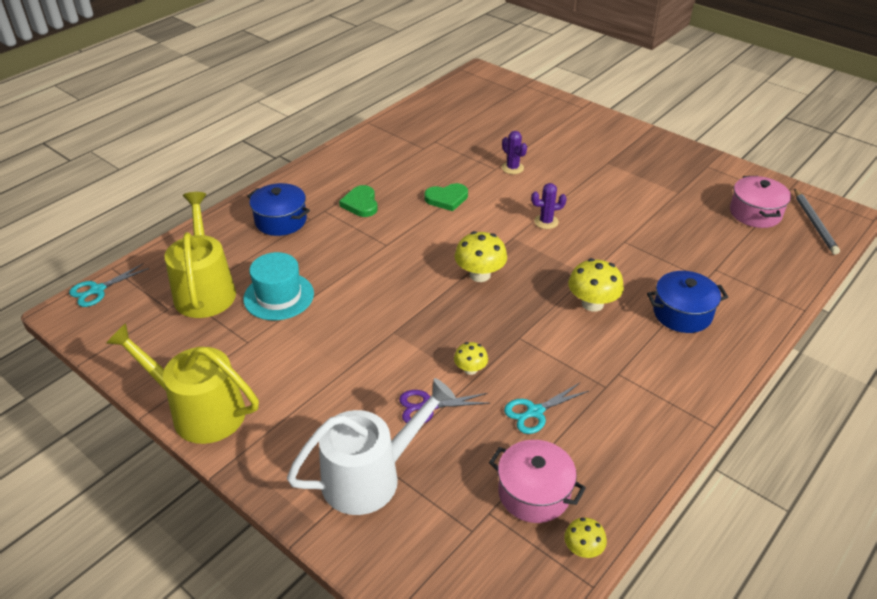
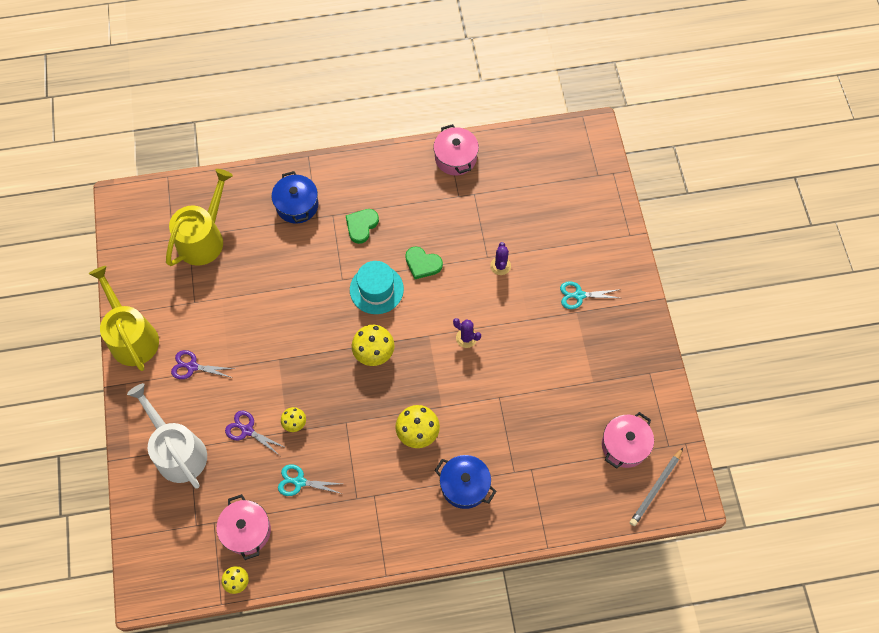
camera: 40 degrees right, 25 degrees up
turquoise scissors [69,263,149,307] -> turquoise scissors moved to [560,281,621,309]
turquoise hat [243,252,314,320] -> turquoise hat moved to [350,261,404,314]
white watering can [287,378,456,515] -> white watering can turned 135 degrees counterclockwise [127,383,207,489]
none -> purple scissors [171,350,234,379]
none -> pink pot [434,124,479,175]

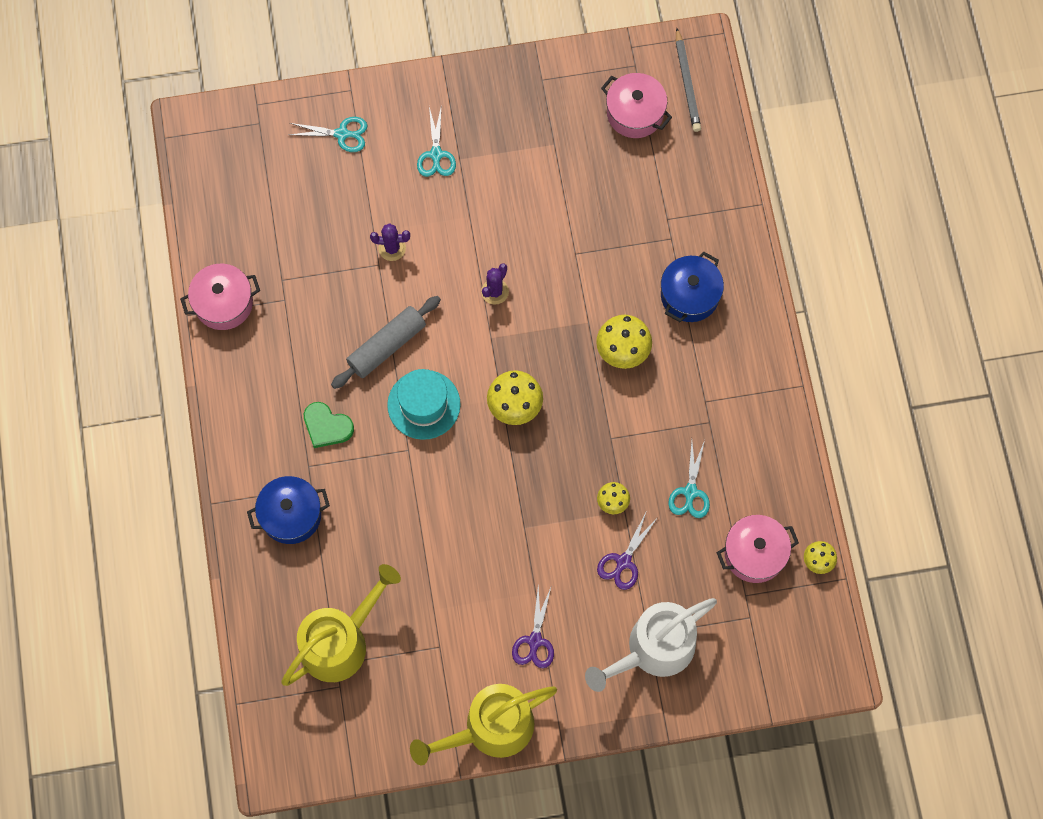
camera: 90 degrees left, 5 degrees up
yellow watering can [166,169,233,266] -> yellow watering can turned 105 degrees clockwise [281,564,401,686]
green heart [405,247,443,279] -> grey rolling pin [331,296,441,389]
grey pencil [630,448,683,526] -> grey pencil turned 45 degrees clockwise [676,28,701,132]
none -> turquoise scissors [289,117,368,152]

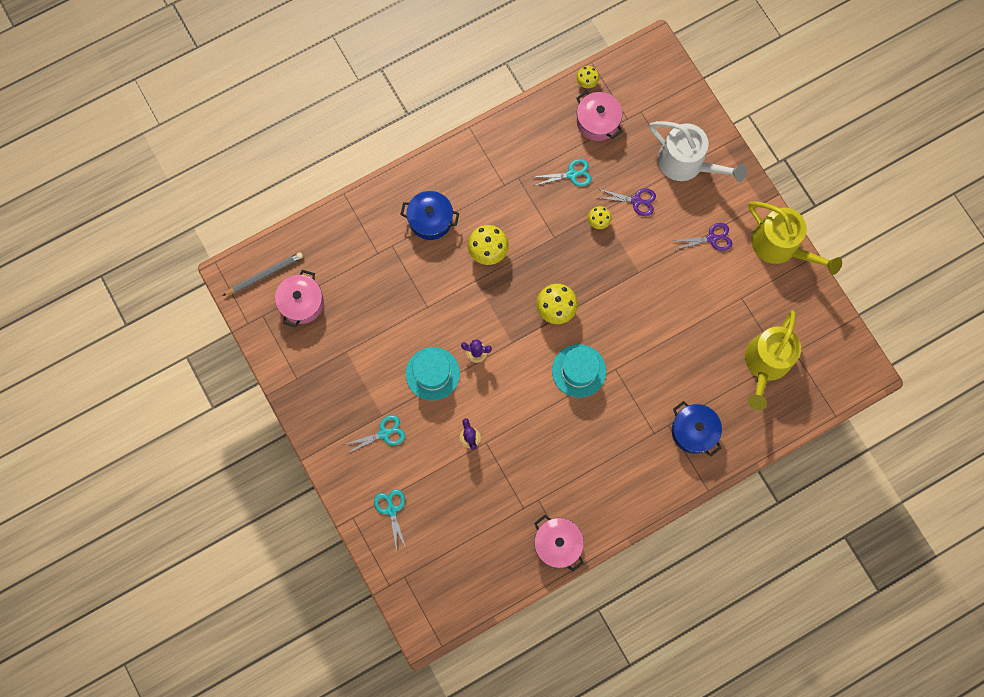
camera: 110 degrees left, 5 degrees up
yellow watering can [281,564,401,686] -> yellow watering can turned 90 degrees counterclockwise [745,310,801,410]
green heart [304,402,354,448] -> none
grey rolling pin [331,296,441,389] -> none
none -> turquoise hat [406,347,460,401]

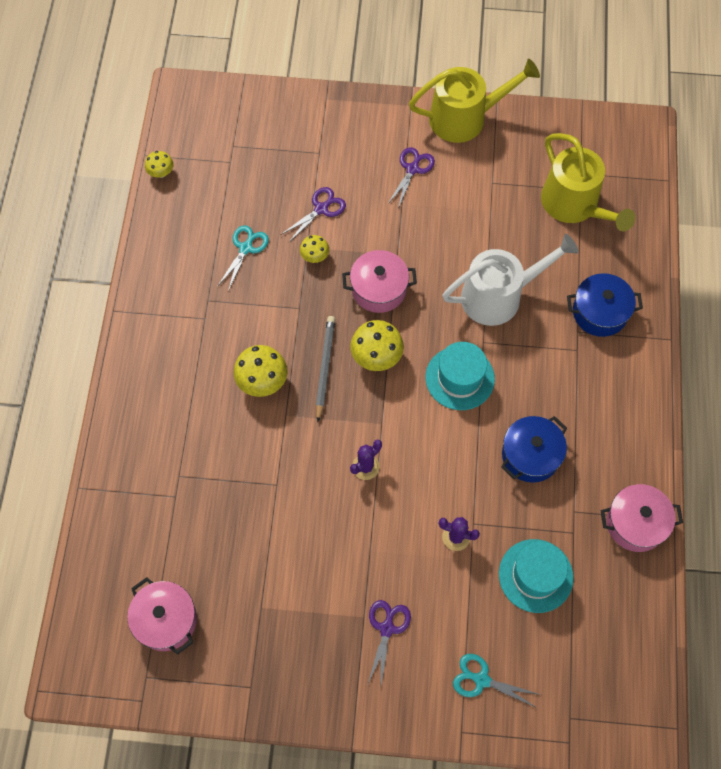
camera: 55 degrees left, 10 degrees down
grey pencil [222,252,303,296] -> grey pencil moved to [316,316,335,422]
turquoise scissors [343,415,405,453] -> purple scissors [368,600,411,685]
blue pot [400,191,459,240] -> blue pot moved to [501,416,567,483]
turquoise hat [406,347,460,401] -> turquoise hat moved to [499,539,574,613]
pink pot [576,91,623,141] -> pink pot moved to [342,250,417,313]
white watering can [649,121,747,182] -> white watering can moved to [442,234,579,326]

